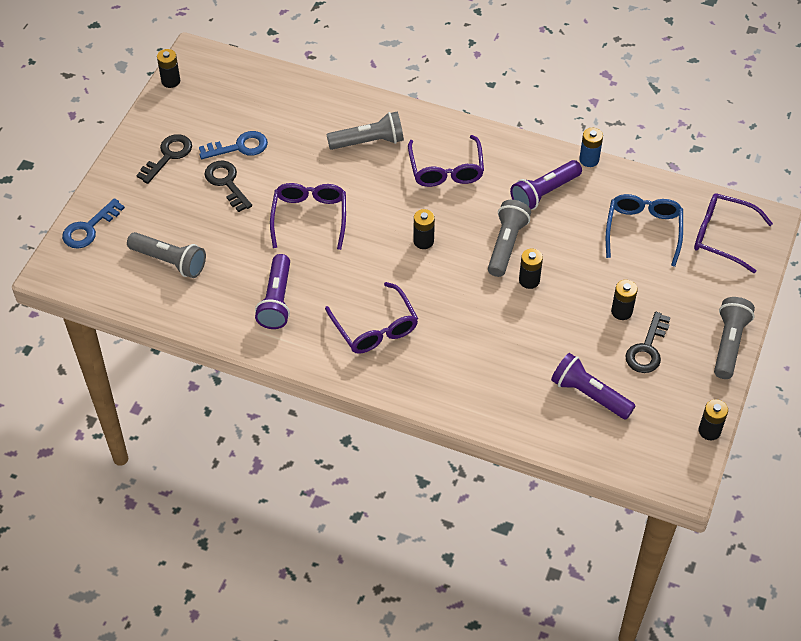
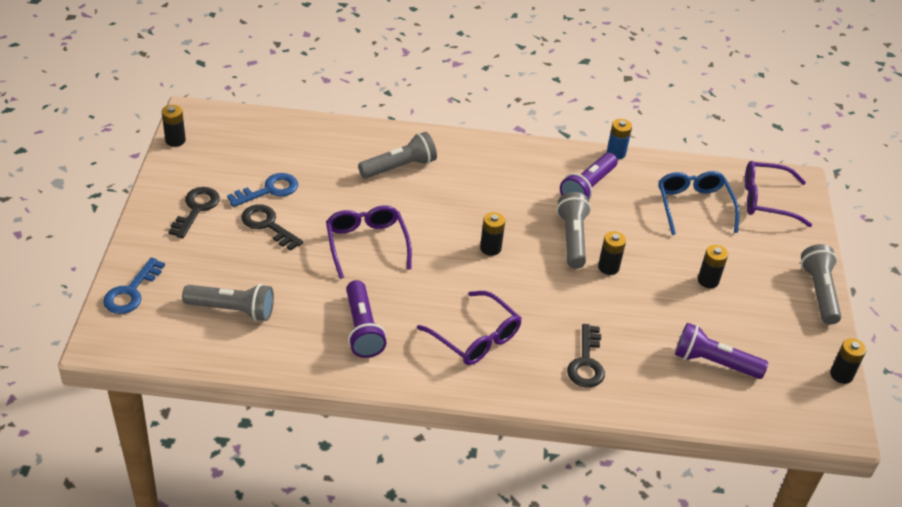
camera: 20 degrees left, 10 degrees down
purple glasses [408,135,484,187] -> none
black key [625,312,670,373] -> black key moved to [567,324,605,388]

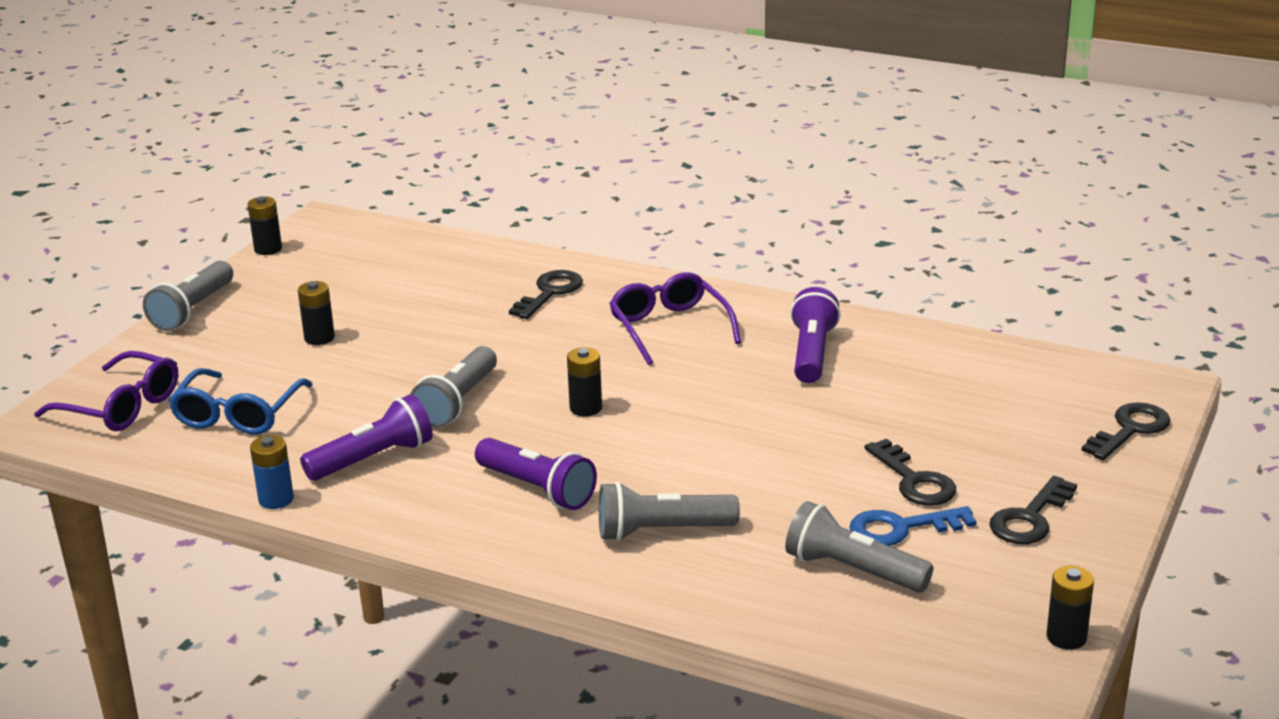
camera: 155 degrees left, 15 degrees down
blue key [103,257,165,314] -> black key [1081,403,1171,460]
grey flashlight [182,284,274,321] -> grey flashlight moved to [785,501,933,593]
purple glasses [326,205,412,279] -> none
black battery [598,231,626,275] -> none
purple flashlight [675,323,768,379] -> purple flashlight moved to [475,438,597,510]

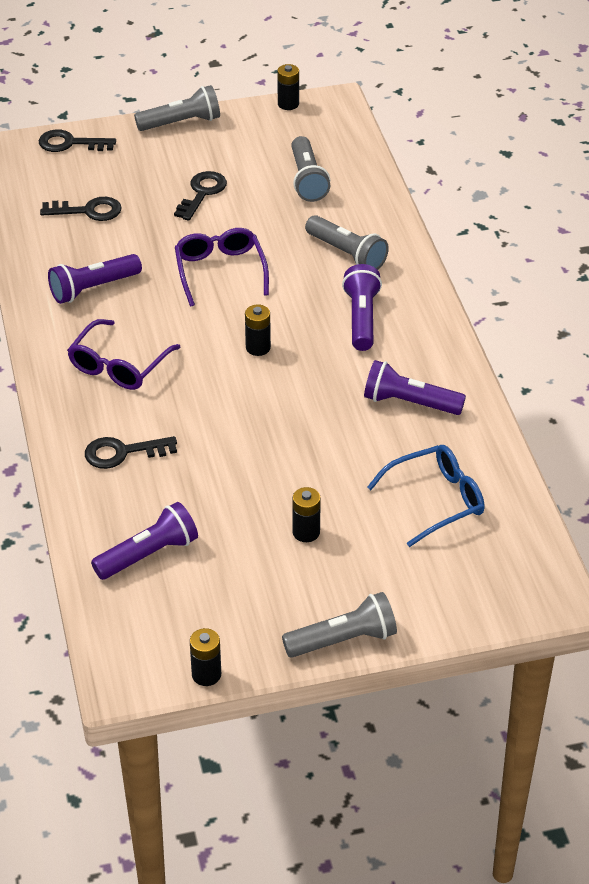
camera: 130 degrees left, 15 degrees up
purple glasses [34,351,178,431] -> purple glasses moved to [175,228,269,306]
blue battery [250,435,294,509] -> none
grey flashlight [411,346,497,428] -> grey flashlight moved to [134,85,220,131]
blue key [849,506,977,546] -> none
black key [989,476,1077,544] -> black key moved to [40,197,122,221]
none -> purple flashlight [91,502,198,580]

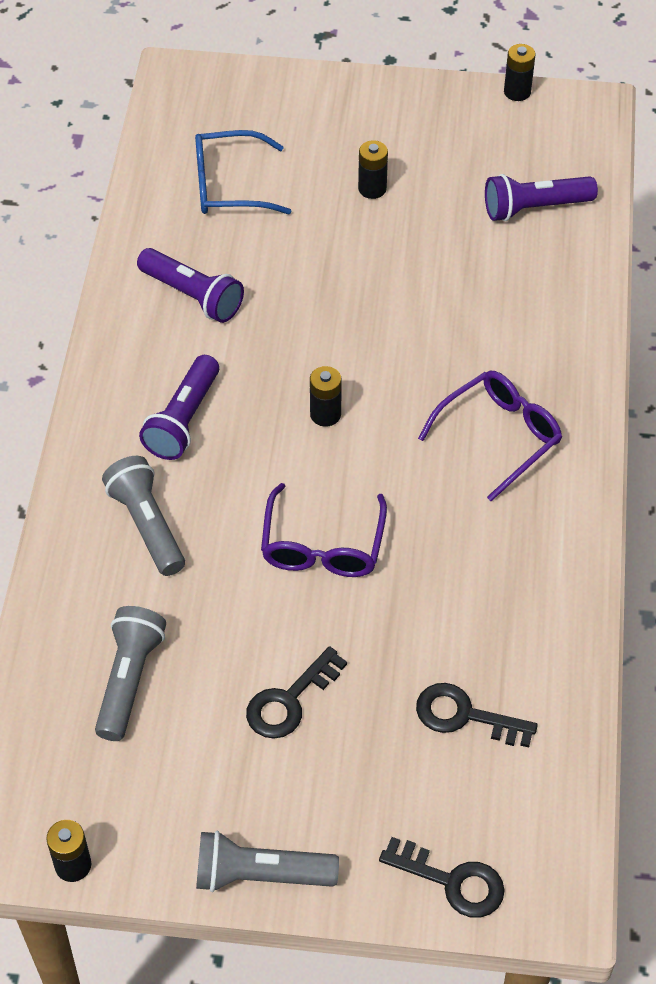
camera: 160 degrees left, 10 degrees up
purple flashlight [48,254,142,304] -> none
black key [85,436,177,469] -> none
grey flashlight [282,592,397,658] -> none

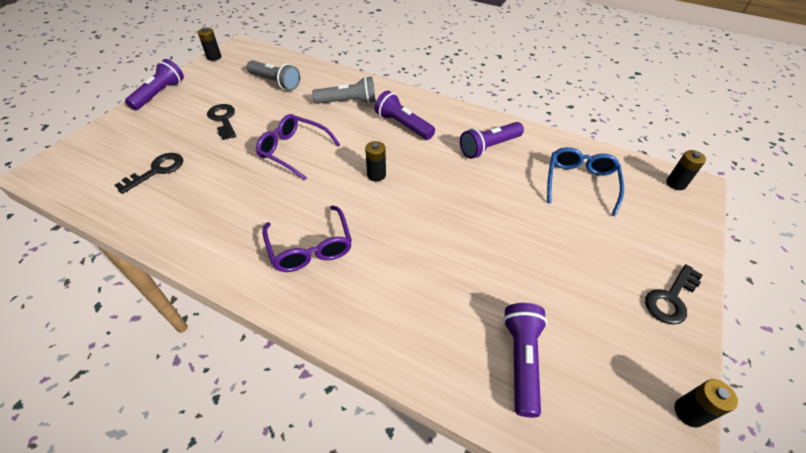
camera: 110 degrees right, 5 degrees down
grey flashlight [196,831,339,892] -> purple flashlight [125,59,184,110]
black battery [358,140,388,199] -> black battery moved to [666,150,706,190]
black key [379,837,505,918] -> black key moved to [645,264,702,325]

